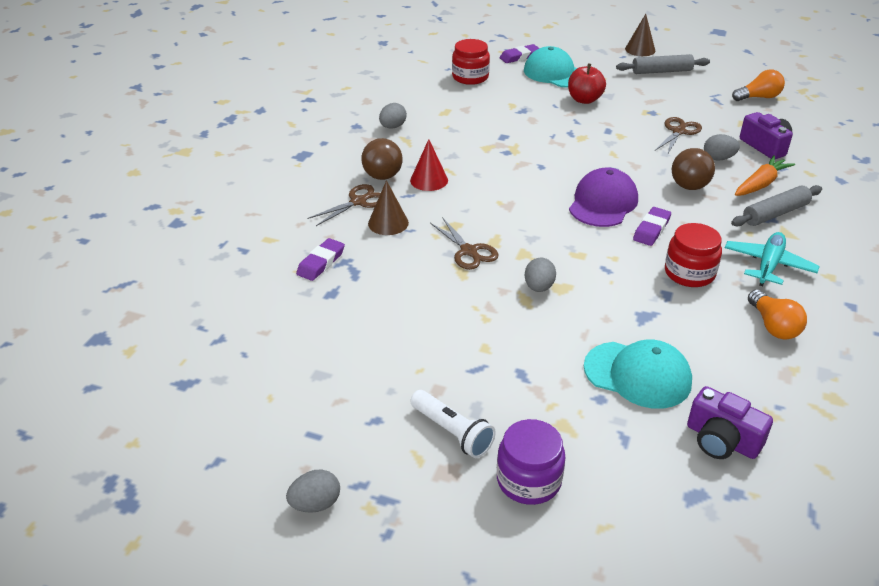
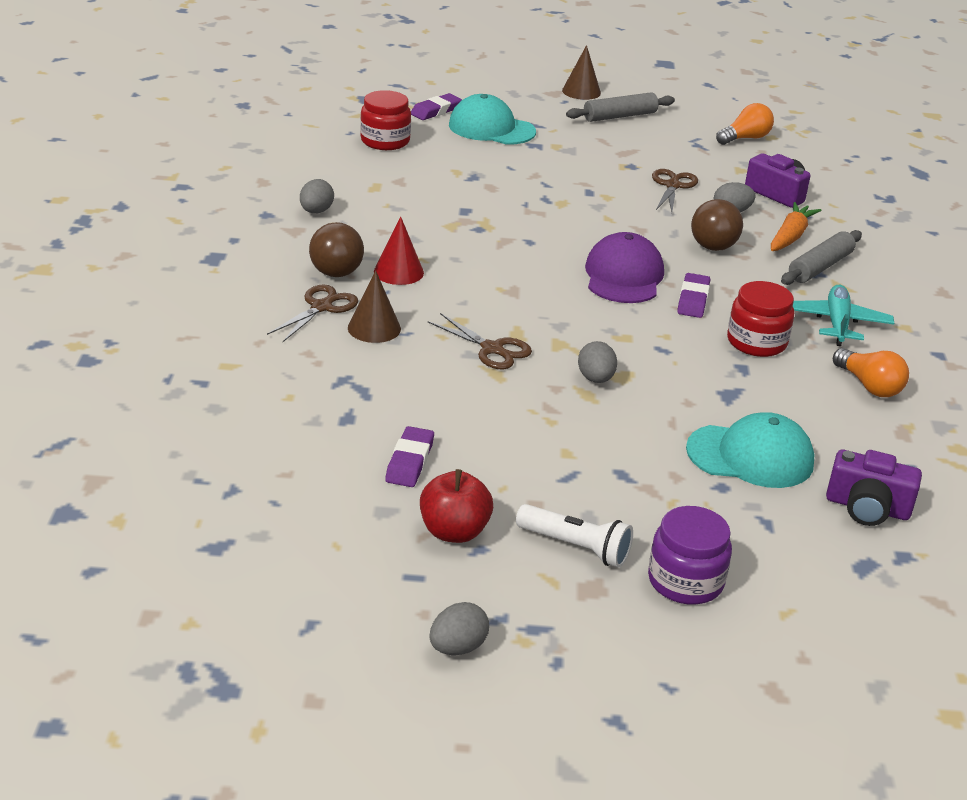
camera: 20 degrees left, 5 degrees down
purple eraser [296,238,345,281] -> purple eraser moved to [385,426,434,487]
red apple [568,63,606,104] -> red apple moved to [420,469,493,543]

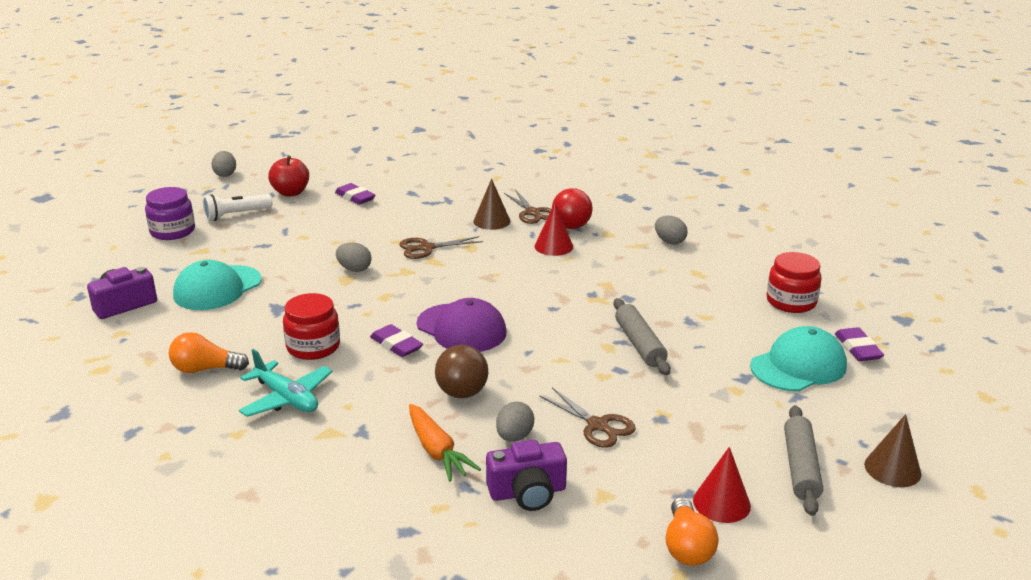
camera: 125 degrees right, 5 degrees down
brown ball [309,222,364,277] -> red ball [552,188,593,229]
grey rolling pin [781,230,862,285] -> grey rolling pin moved to [613,298,671,375]
none -> red cone [693,447,751,523]

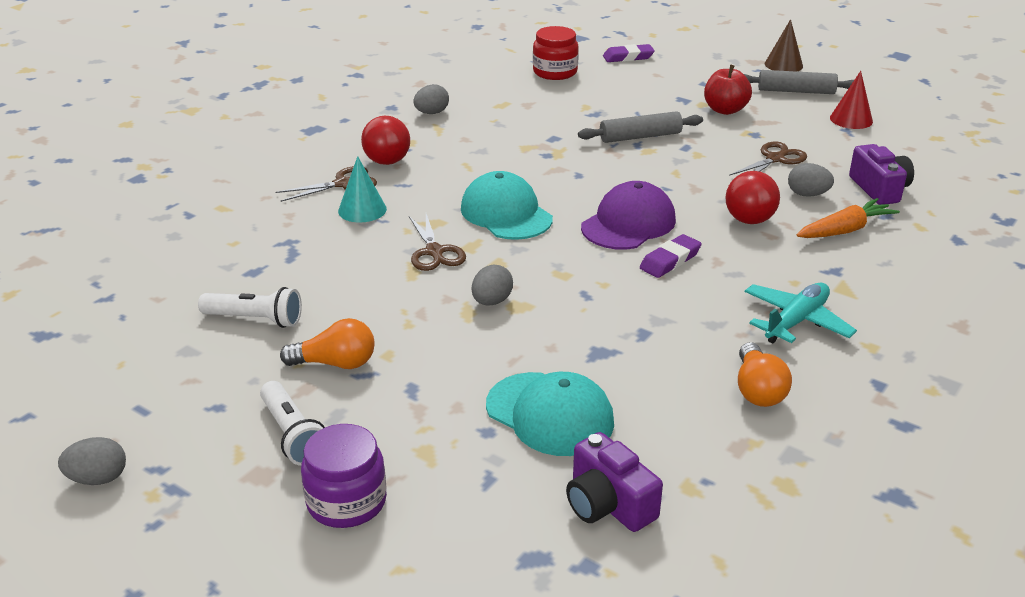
camera: 90 degrees left, 5 degrees up
red apple [268,155,309,197] -> red apple moved to [704,64,752,115]
red jar [283,293,340,360] -> none
purple eraser [335,183,375,205] -> white flashlight [198,287,302,328]
brown ball [435,345,488,398] -> red ball [725,171,780,224]
brown cone [473,179,511,230] -> turquoise cone [338,156,387,223]
red cone [535,203,573,256] -> none
orange light bulb [665,497,719,566] -> orange light bulb moved to [280,318,375,369]
turquoise cap [750,326,847,391] -> turquoise cap moved to [461,171,553,240]

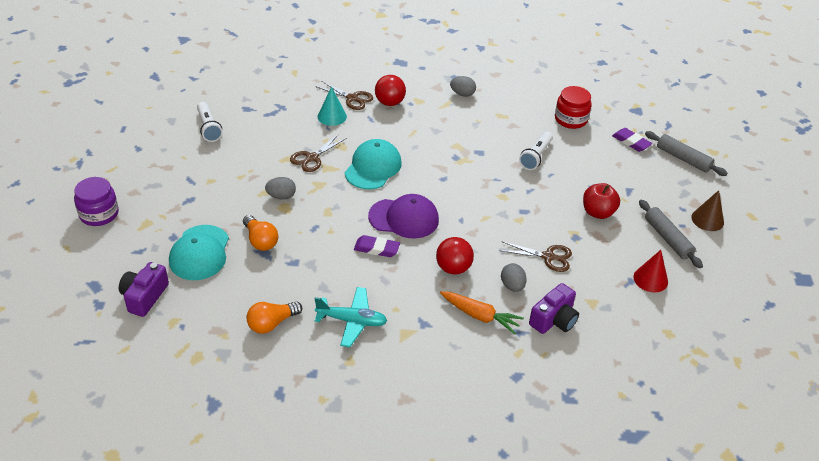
camera: 55 degrees right, 10 degrees up
grey egg [58,437,126,485] -> none
white flashlight [260,381,325,466] -> white flashlight moved to [519,131,553,170]
orange light bulb [280,318,375,369] -> orange light bulb moved to [243,215,278,251]
grey rolling pin [578,111,703,143] -> grey rolling pin moved to [645,131,728,176]

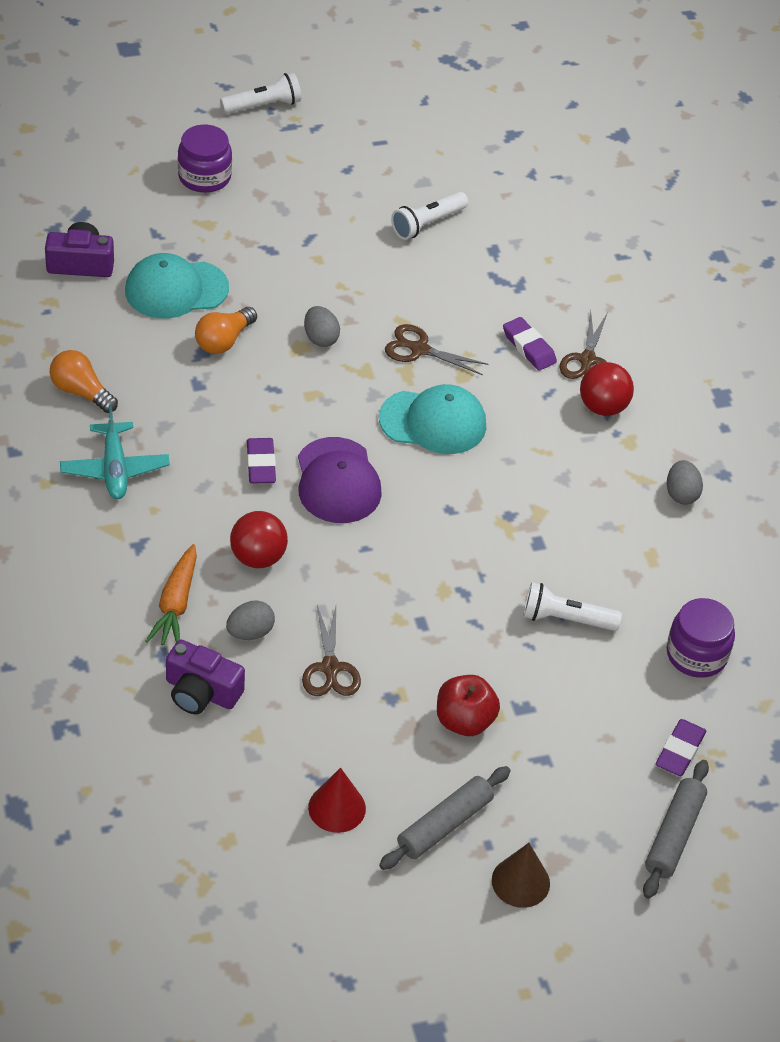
camera: 70 degrees right, 5 degrees up
turquoise cone [318,87,347,126] -> purple eraser [503,317,557,371]
red jar [555,86,592,129] -> purple jar [667,598,735,678]
none -> white flashlight [220,73,301,114]

